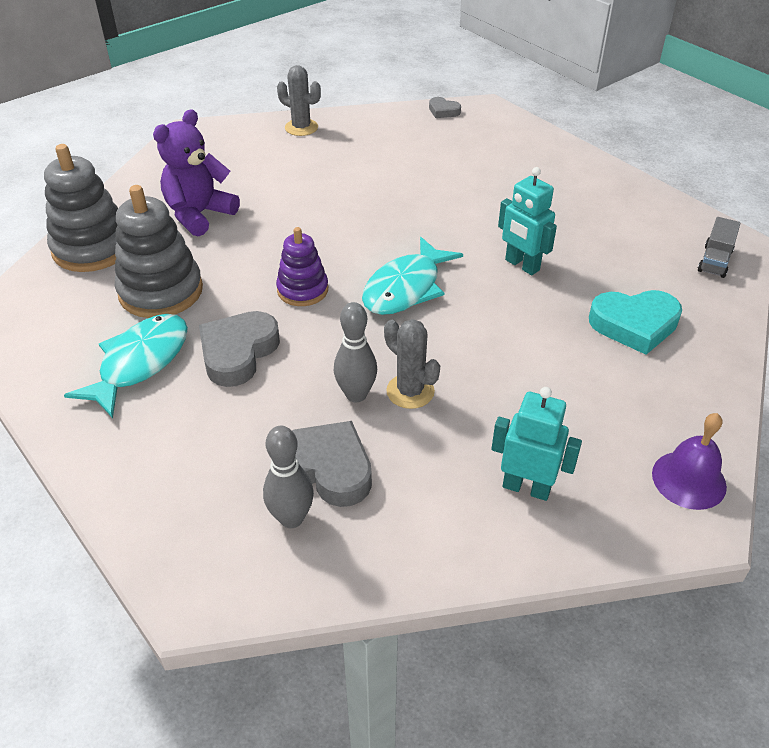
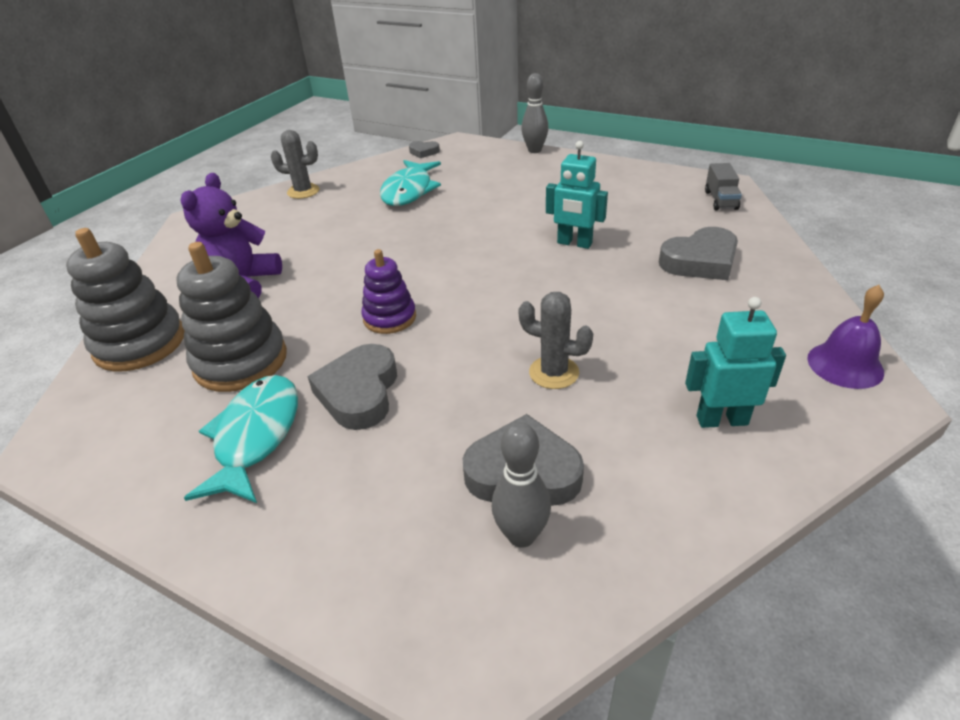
camera: 20 degrees left, 5 degrees down
grey bowling pin [334,302,377,402] -> grey bowling pin moved to [521,73,549,153]
turquoise fish [362,237,463,315] -> turquoise fish moved to [380,160,441,206]
turquoise heart [589,290,682,355] -> grey heart [659,227,738,280]

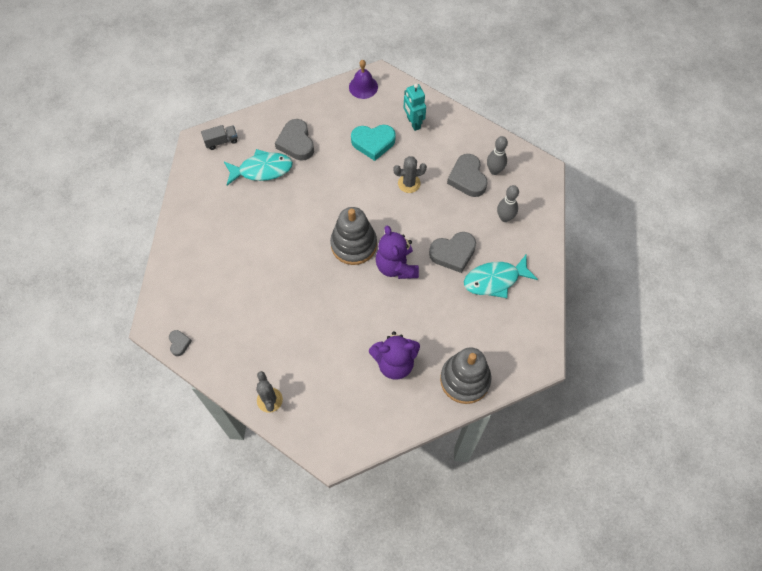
camera: 115 degrees left, 25 degrees up
grey stacking toy [177,242,287,392] -> grey stacking toy moved to [330,207,377,265]
purple stacking toy [361,249,416,334] -> purple teddy bear [376,225,419,279]
turquoise fish [380,160,441,206] -> turquoise fish moved to [224,149,293,185]
grey cactus [519,292,593,389] -> grey cactus turned 75 degrees clockwise [393,156,427,193]
grey bowling pin [521,73,549,153] -> grey bowling pin moved to [497,185,519,222]
turquoise robot [546,141,608,249] -> none
grey heart [659,227,738,280] -> grey heart turned 150 degrees counterclockwise [275,119,314,161]
none -> turquoise heart [351,125,396,161]

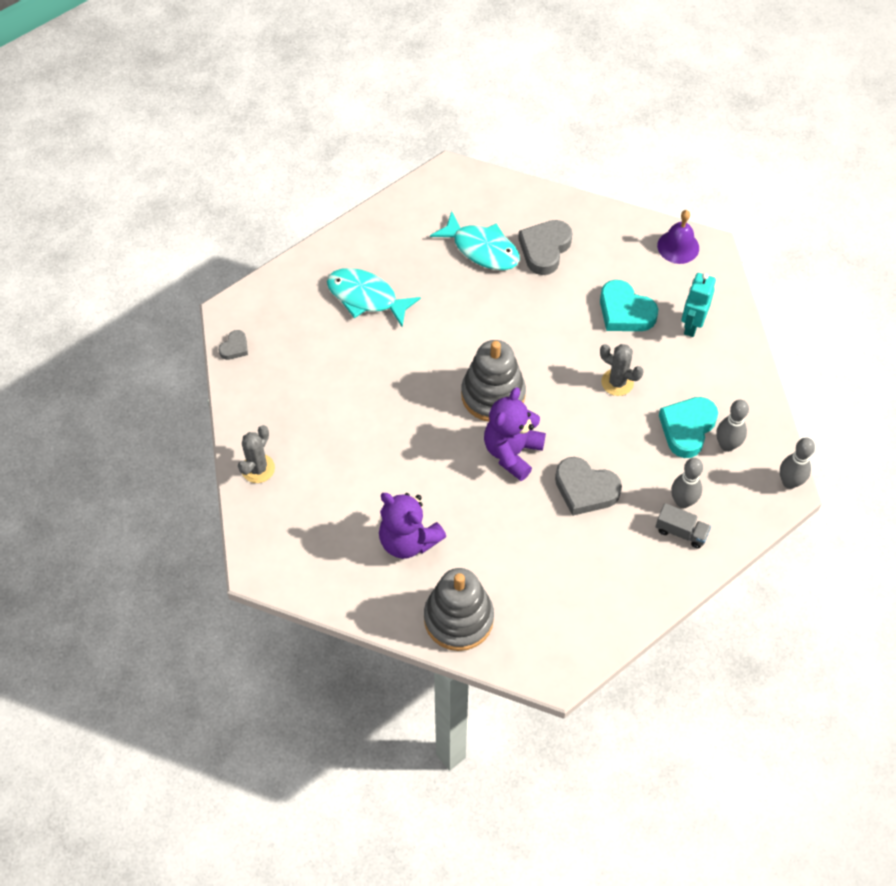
camera: 45 degrees right, 5 degrees down
grey truck [201,125,238,150] -> grey truck moved to [656,503,711,549]
grey heart [447,154,488,197] -> turquoise heart [659,397,718,458]
turquoise fish [464,255,538,298] -> turquoise fish moved to [327,268,421,327]
none -> grey bowling pin [780,438,815,489]

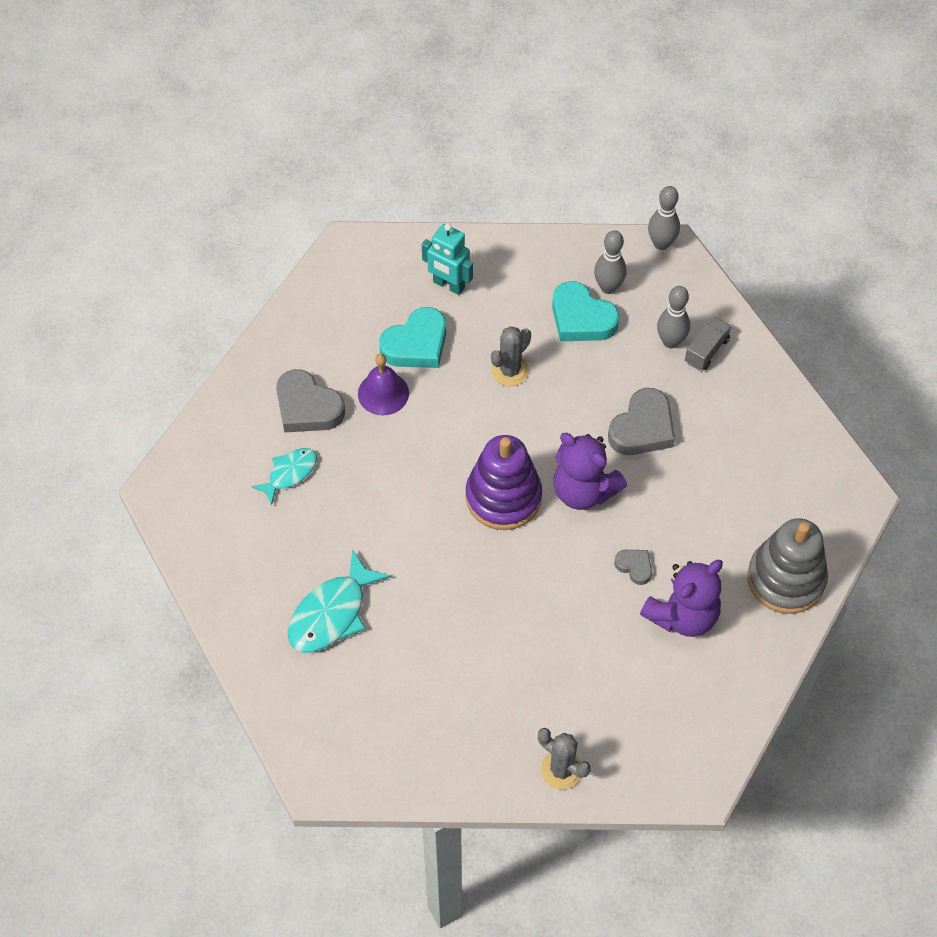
camera: 80 degrees left, 0 degrees up
grey heart [219,330,248,360] -> grey heart moved to [614,550,652,585]
turquoise fish [430,211,520,270] -> turquoise fish [251,448,317,505], size x0.62
grey stacking toy [461,340,526,422] -> purple stacking toy [466,435,542,530]
purple bell [657,210,699,264] -> purple bell moved to [358,354,409,416]

